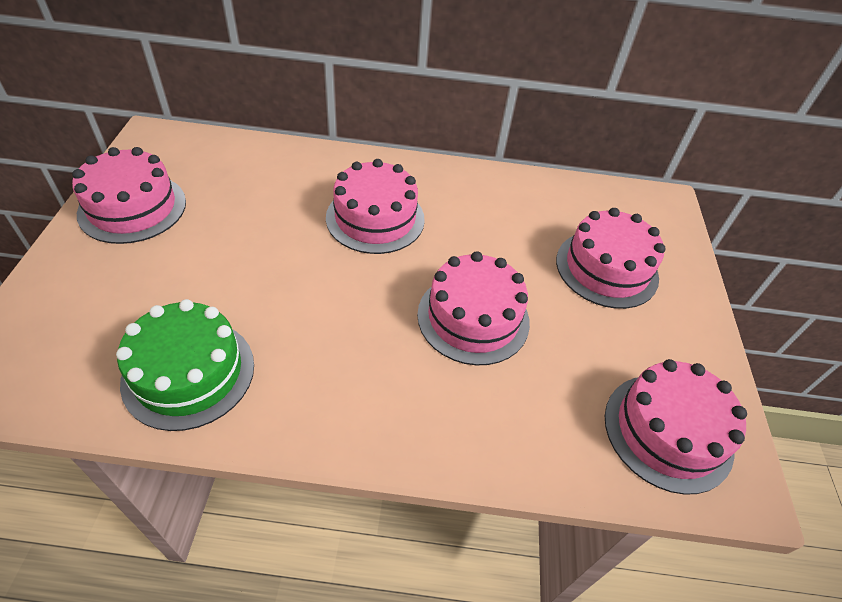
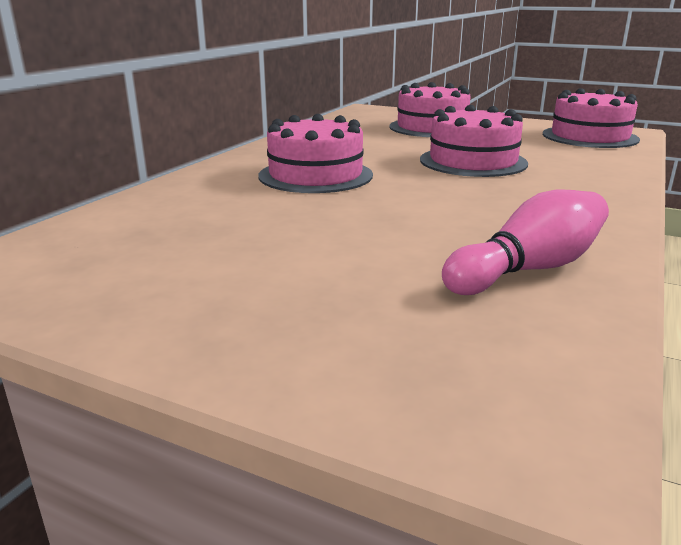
camera: 65 degrees left, 25 degrees down
pink cake [72,147,186,244] -> none
green cake [116,299,254,431] -> pink bowling pin [442,189,609,295]

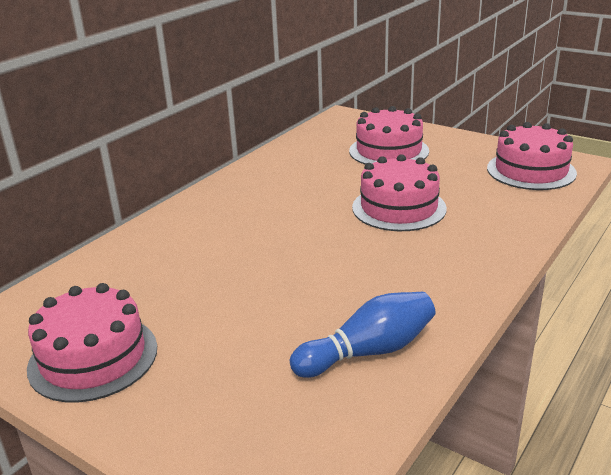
camera: 10 degrees right, 5 degrees up
pink cake [258,114,373,193] -> pink cake moved to [27,283,157,402]
pink bowling pin [442,189,609,295] -> blue bowling pin [290,292,435,378]

